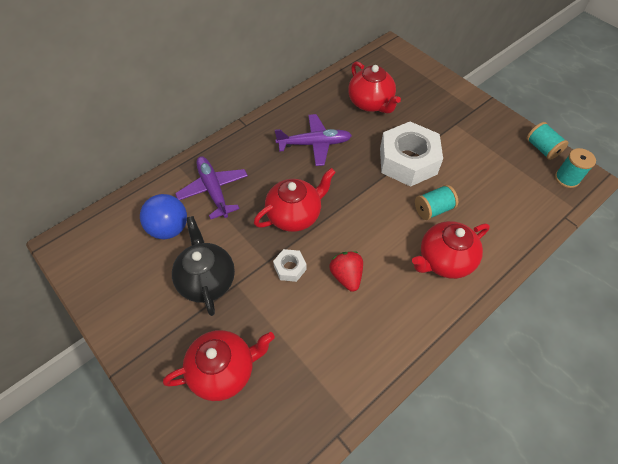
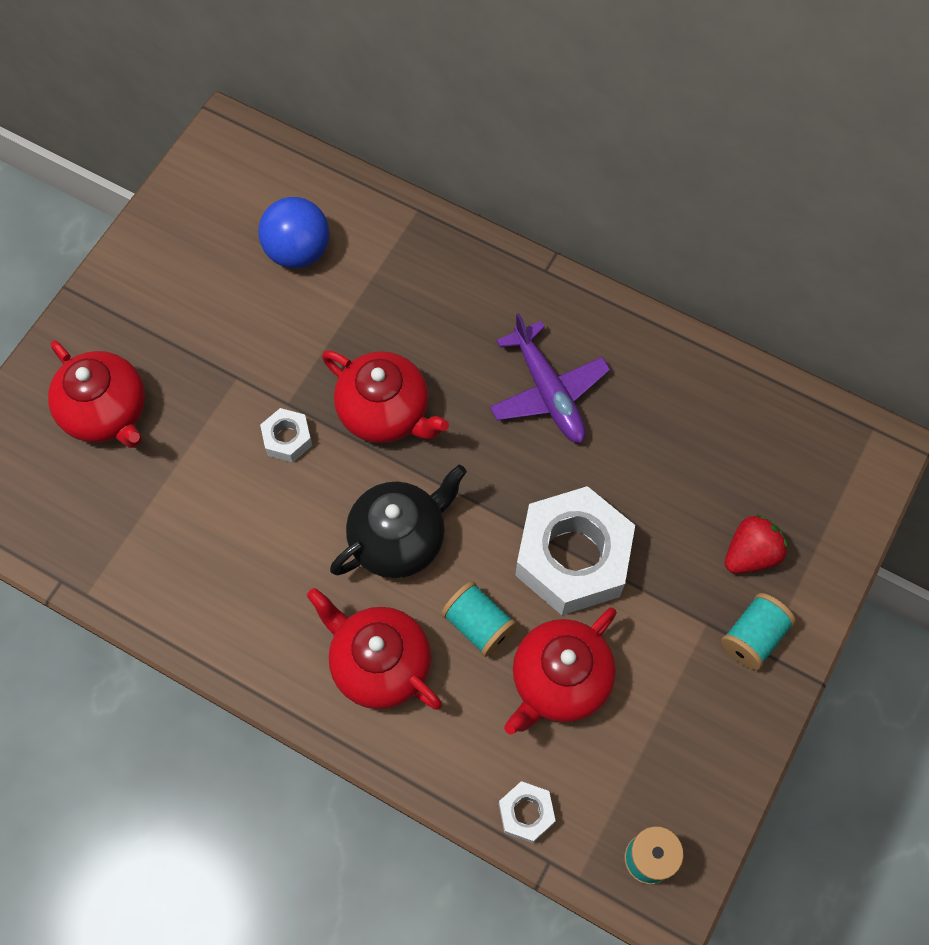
camera: 70 degrees right, 10 degrees up
black teapot [172,216,235,316] -> black teapot moved to [330,465,467,578]
purple plane [175,156,248,219] -> none
red strawberry [329,251,363,292] -> red strawberry moved to [725,514,787,574]
red teapot [348,61,401,114] -> red teapot moved to [504,608,617,735]
turquoise spool [526,122,569,160] -> turquoise spool moved to [721,593,796,670]
none -> white nut [499,781,556,843]

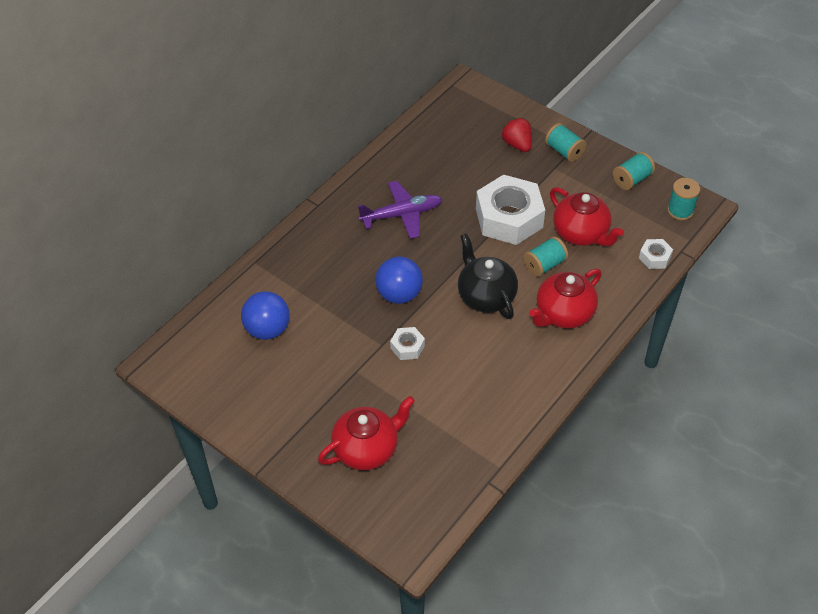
camera: 80 degrees left, 15 degrees down
red teapot [322,350,449,443] -> blue ball [375,257,423,304]
none -> turquoise spool [613,152,655,190]

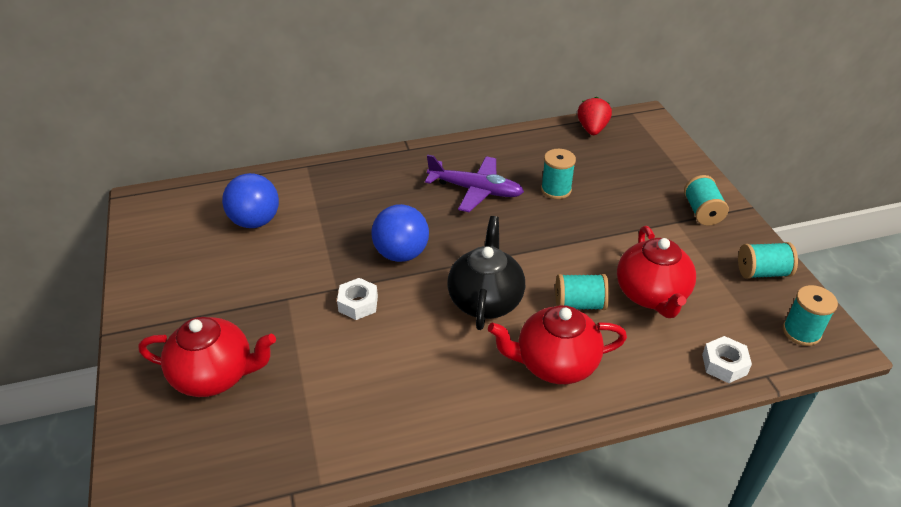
camera: 35 degrees right, 10 degrees down
white nut [476,174,545,245] -> none
red strawberry [501,118,532,152] -> red strawberry moved to [577,97,612,135]
none -> turquoise spool [541,149,576,199]

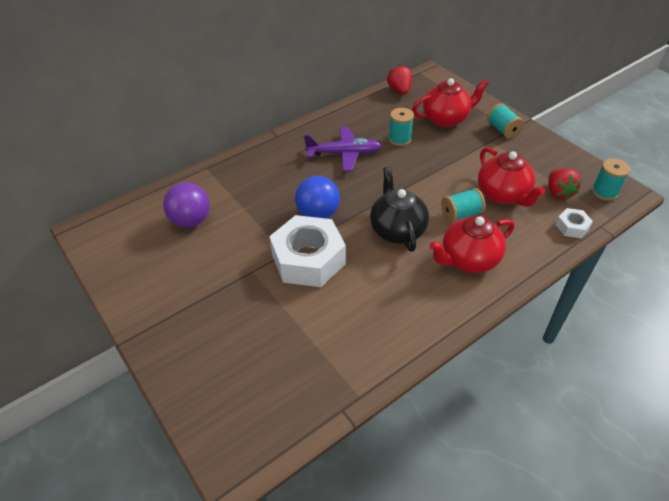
camera: 20 degrees left, 5 degrees up
red teapot [139,317,276,397] -> red teapot moved to [412,78,489,127]
blue ball [222,173,279,228] -> purple ball [163,182,210,228]
white nut [337,278,378,320] -> white nut [269,215,346,287], size x2.24
turquoise spool [738,242,798,279] -> none
none -> red strawberry [548,169,582,200]

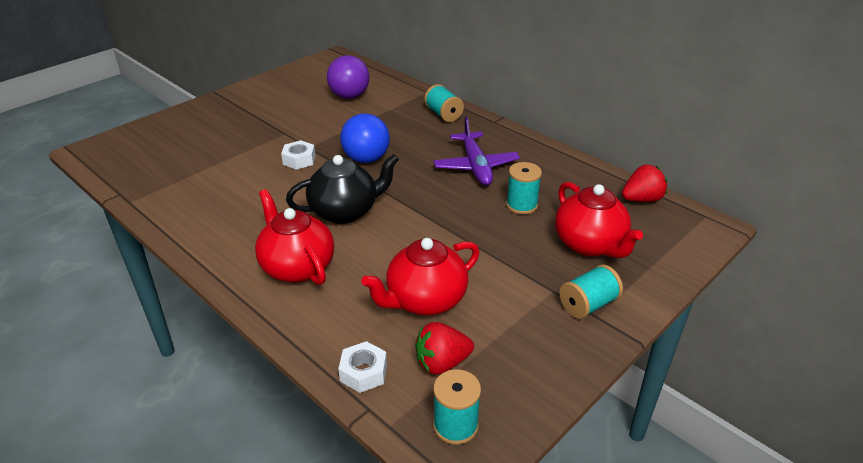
camera: 80 degrees right, 10 degrees down
white nut [269,215,346,287] -> white nut [281,140,316,170], size x0.45
turquoise spool [441,188,485,222] -> turquoise spool moved to [424,84,464,122]

